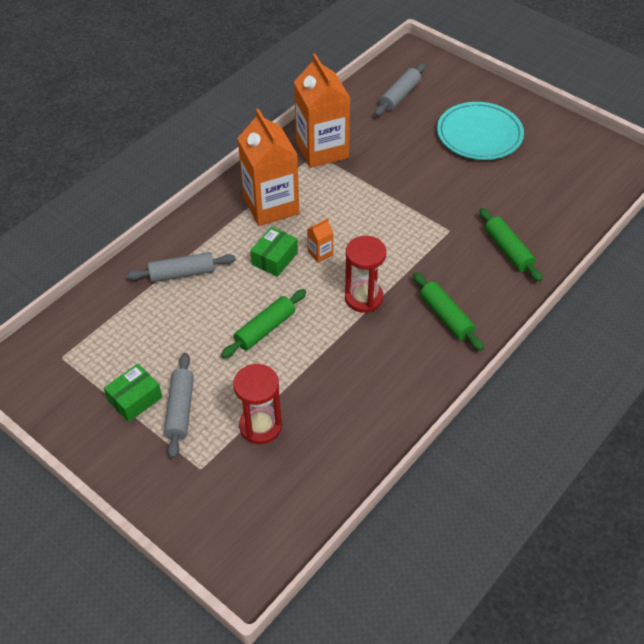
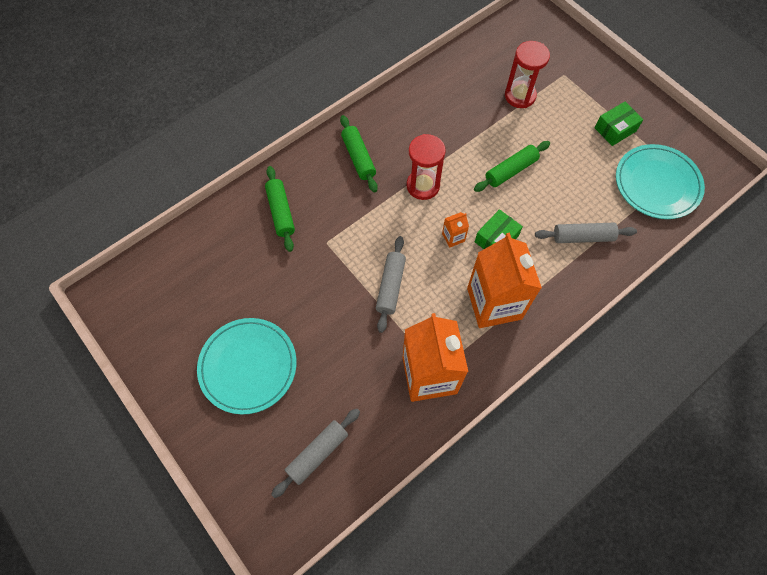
camera: 170 degrees left, 15 degrees up
grey rolling pin [164,353,194,458] -> grey rolling pin moved to [376,236,406,333]
none -> turquoise plate [616,144,705,219]

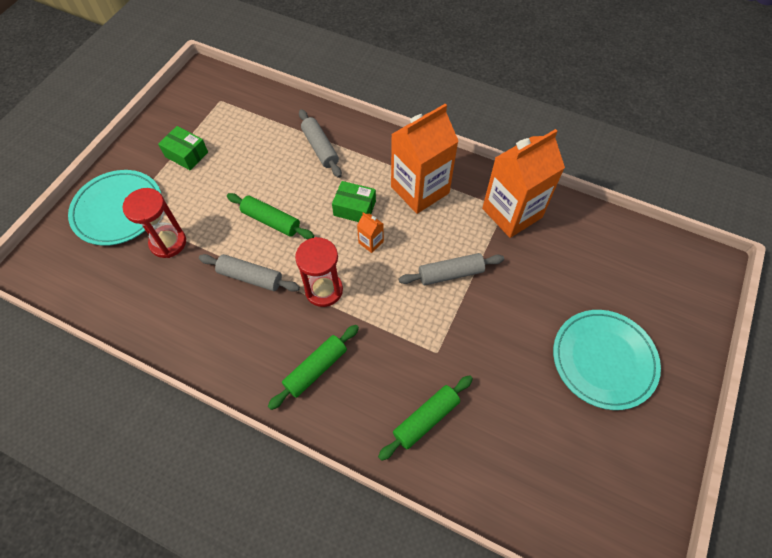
camera: 115 degrees left, 5 degrees down
grey rolling pin [271,408,360,498] -> grey rolling pin moved to [199,254,300,292]
turquoise plate [616,144,705,219] -> turquoise plate moved to [68,170,162,246]

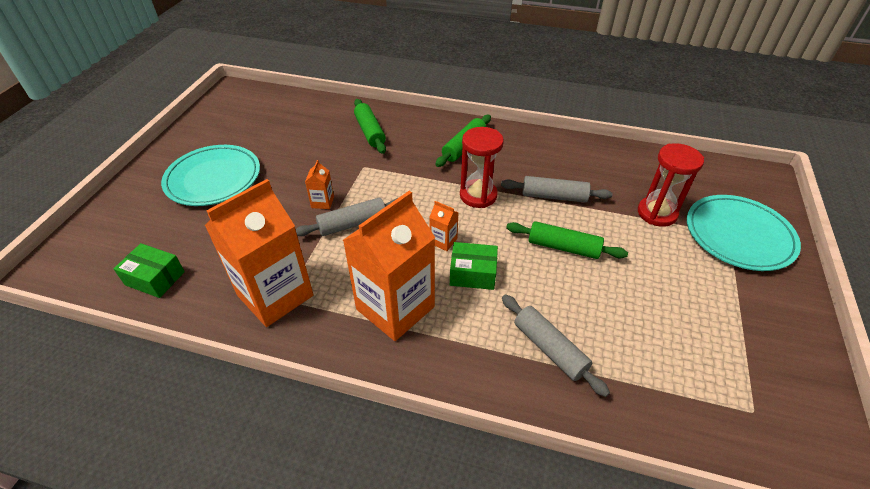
camera: 170 degrees right, 15 degrees down
green box [158,126,208,170] -> green box moved to [114,243,185,298]
green rolling pin [378,375,473,461] -> green rolling pin turned 60 degrees counterclockwise [354,99,386,154]
none -> orange carton [305,160,334,209]

